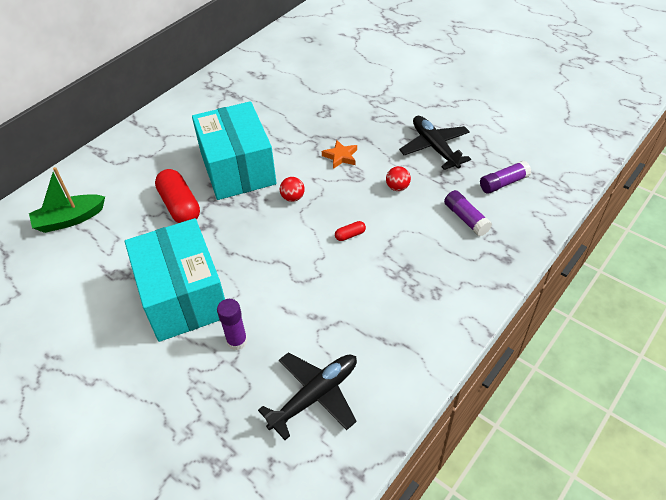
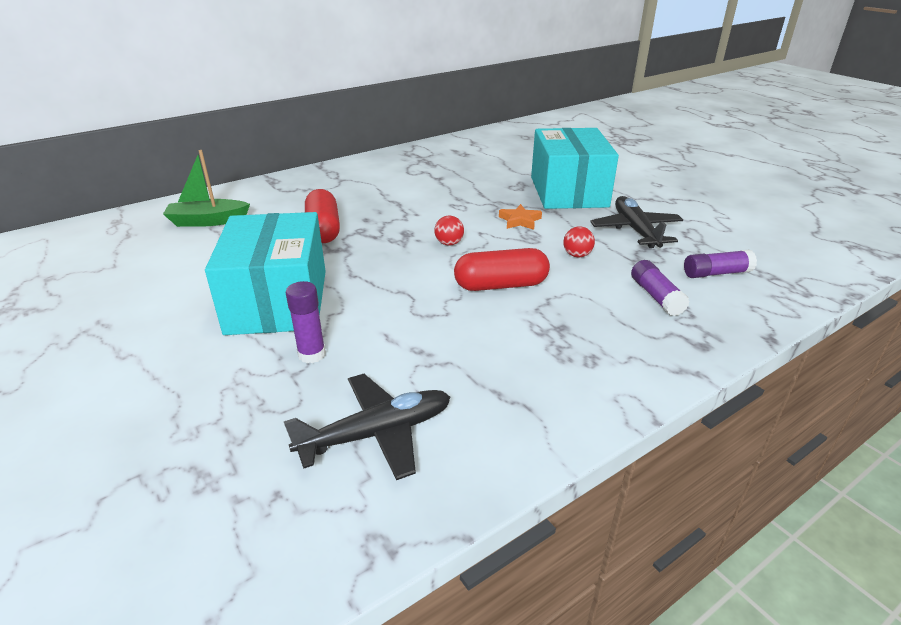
camera: 15 degrees right, 15 degrees down
turquoise box [192,101,277,200] -> turquoise box moved to [531,128,619,209]
red capsule [335,221,366,241] -> red capsule [454,248,550,291], size x2.28

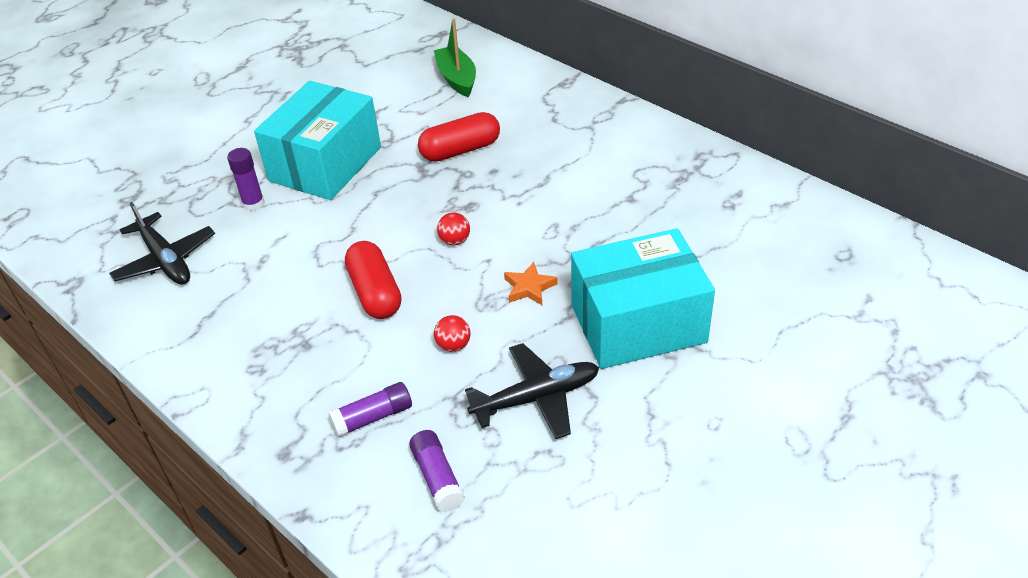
camera: 80 degrees right, 10 degrees up
turquoise box [205,212,326,335] -> turquoise box turned 45 degrees counterclockwise [254,81,381,200]

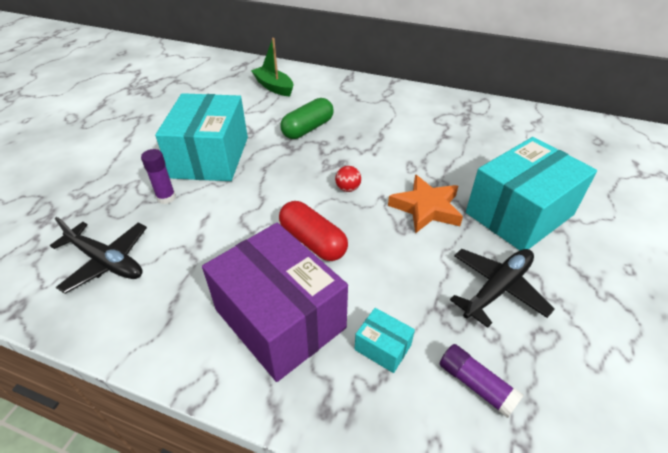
camera: 25 degrees left, 0 degrees up
purple glue stick [328,382,412,437] -> turquoise box [355,308,415,373]
red capsule [418,112,500,162] -> green capsule [280,98,334,139]
red ball [434,315,470,352] -> none
orange star [504,262,557,305] -> orange star [388,175,463,234], size x1.74
none -> purple box [202,223,348,382]

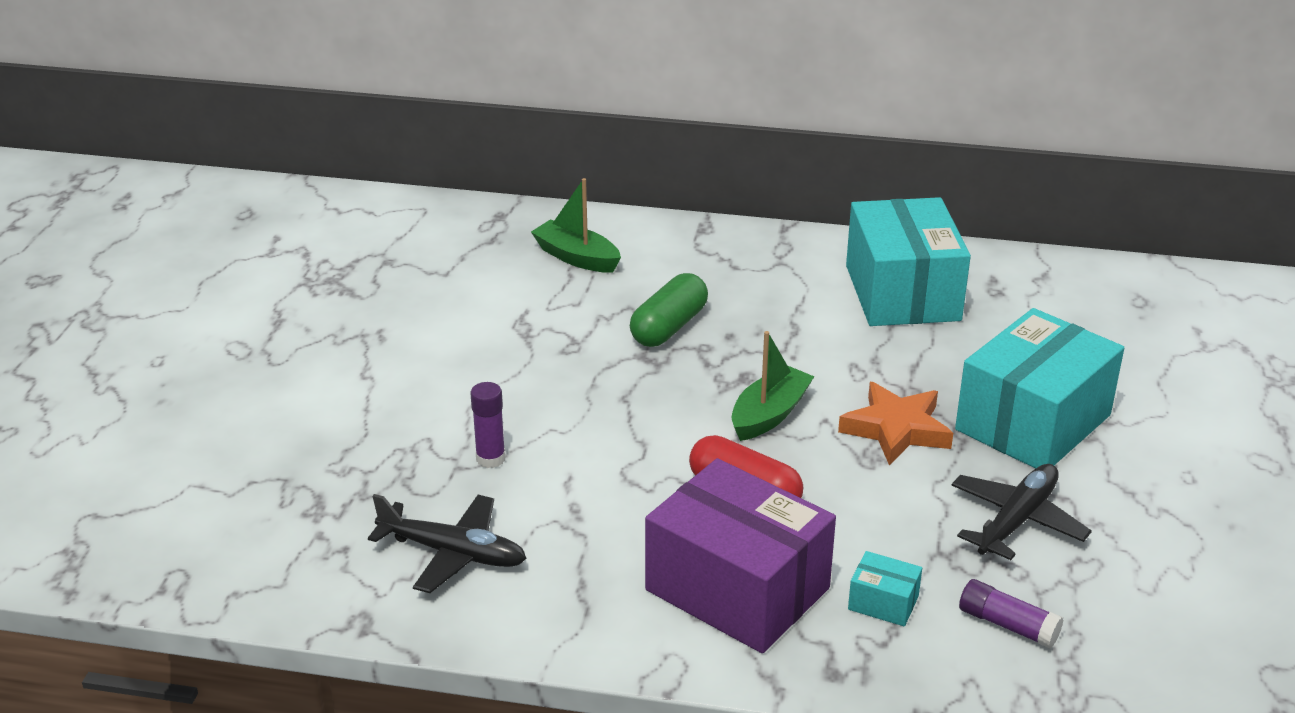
camera: 10 degrees left, 10 degrees down
turquoise box [155,93,248,181] -> turquoise box moved to [846,197,971,326]
red ball [335,166,361,192] -> green boat [732,331,815,441]

